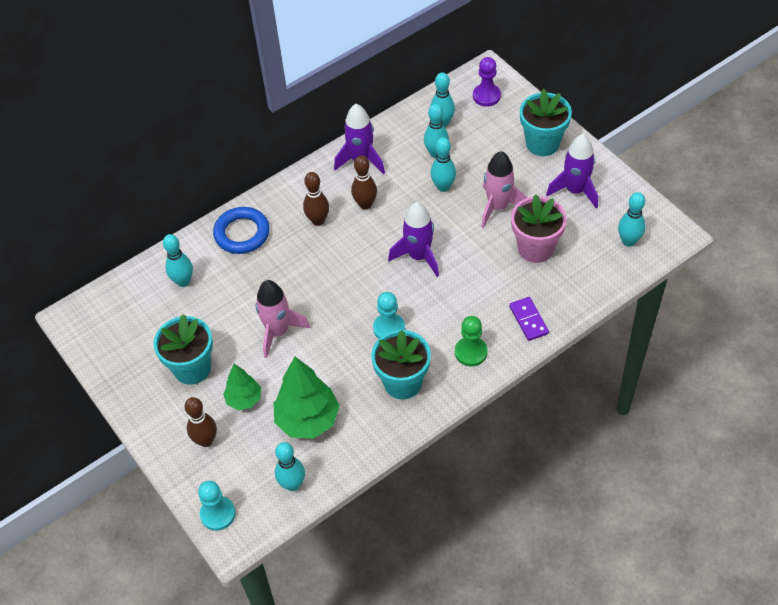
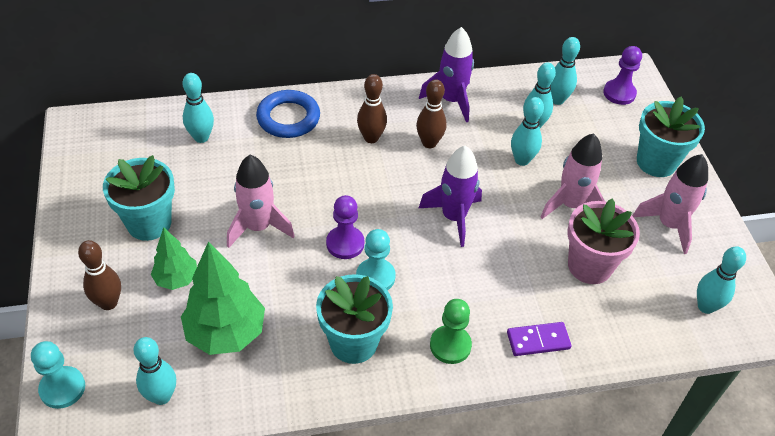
camera: 20 degrees right, 5 degrees down
purple domino [509,297,549,341] -> purple domino turned 75 degrees clockwise [507,322,572,356]
purple rocket [546,134,598,208] -> pink rocket [632,154,708,254]
none -> purple pawn [326,195,365,259]

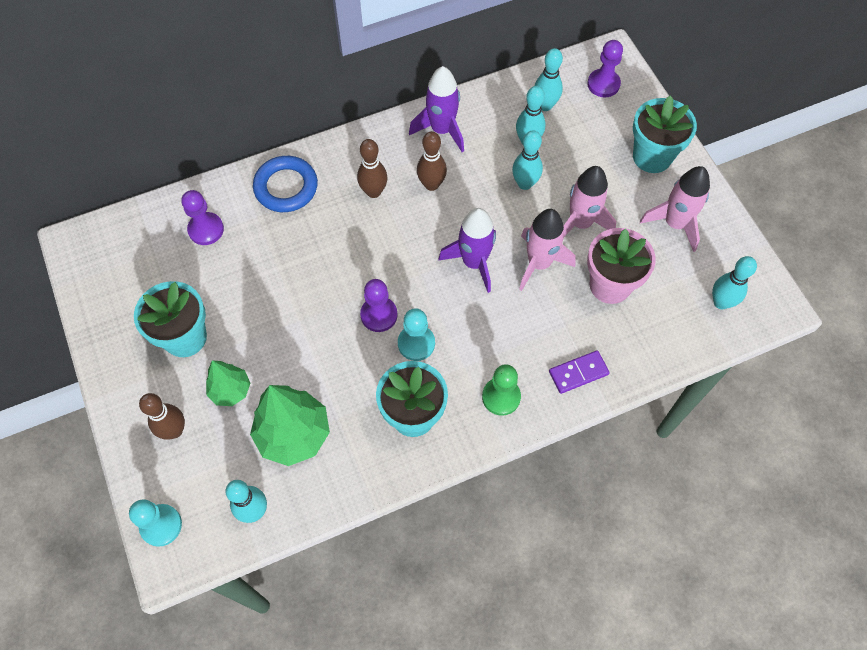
camera: 10 degrees left, 15 degrees up
turquoise bowling pin [182,73,214,143] -> purple pawn [181,190,224,245]
pink rocket [227,155,294,248] -> pink rocket moved to [519,209,576,291]

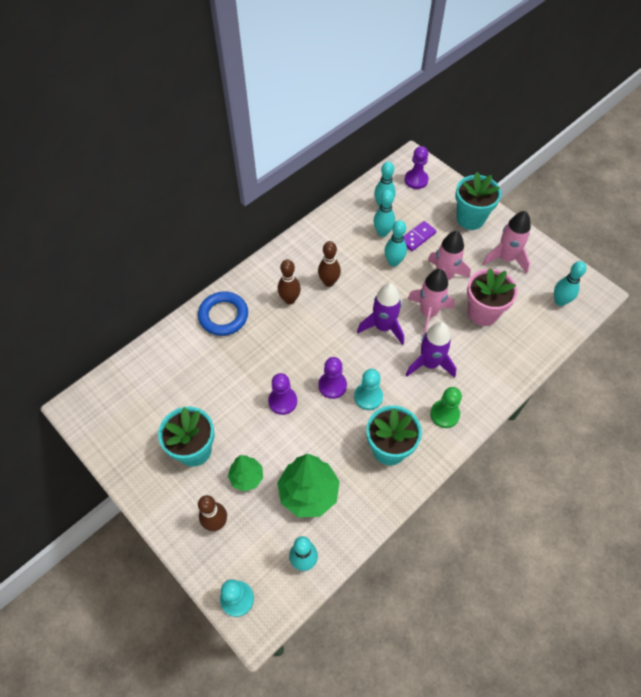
camera: 20 degrees left, 5 degrees down
purple pawn [181,190,224,245] -> purple pawn moved to [268,373,297,415]
purple rocket [409,66,464,152] -> purple rocket moved to [406,322,457,378]
purple domino [549,350,610,394] -> purple domino moved to [404,221,437,251]

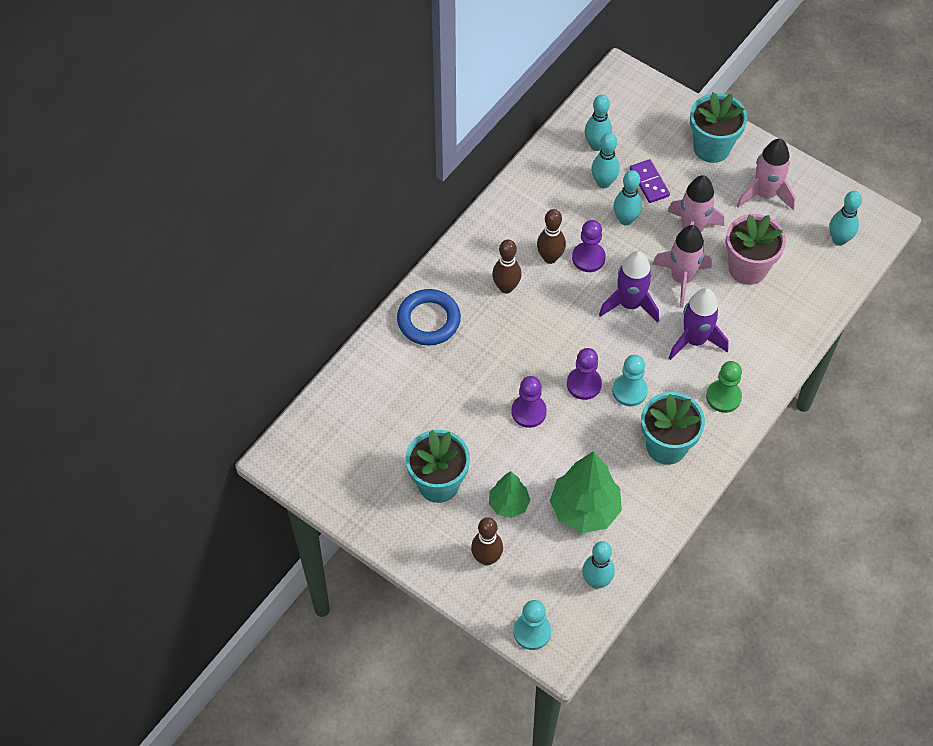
camera: 10 degrees left, 0 degrees up
purple domino [404,221,437,251] -> purple domino turned 60 degrees counterclockwise [630,159,670,203]
purple pawn [405,146,429,189] -> purple pawn moved to [572,220,606,272]

